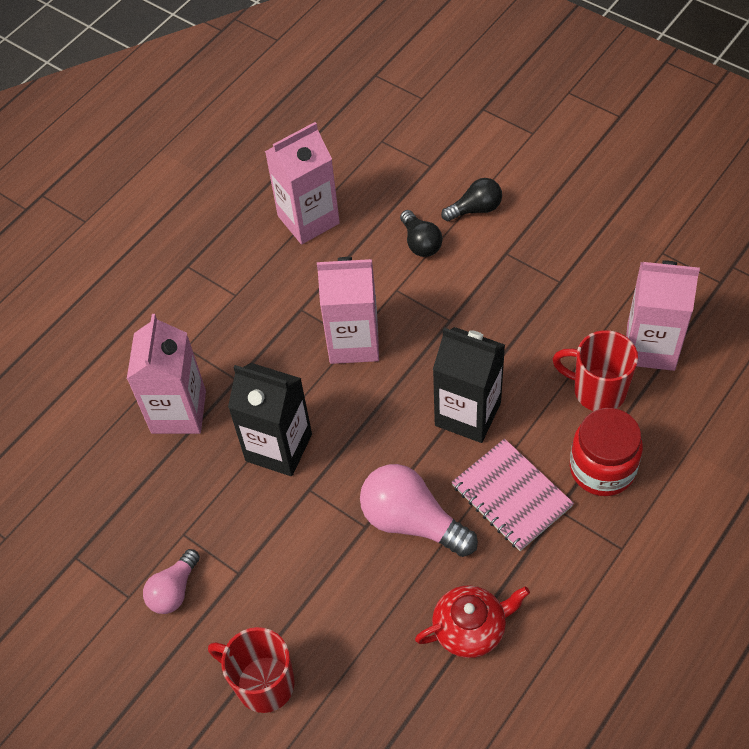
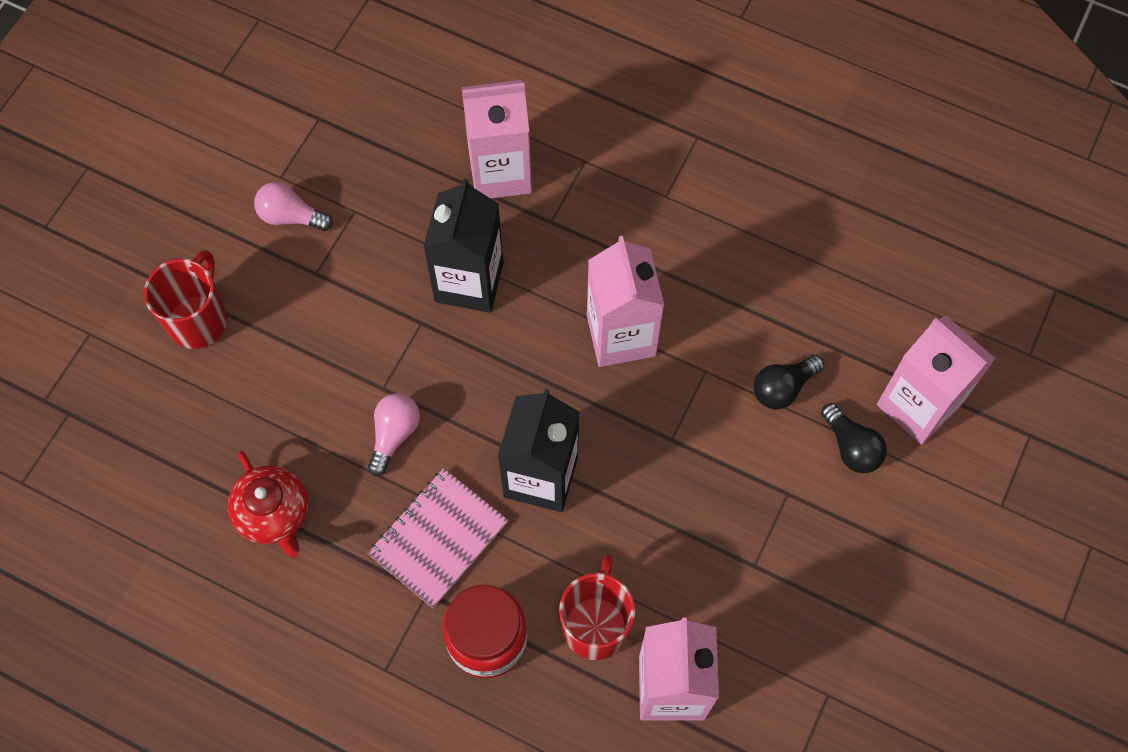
camera: 75 degrees right, 10 degrees up
pink carton [265,122,340,244] -> pink carton moved to [877,316,996,445]
pink light bulb [360,464,478,557] -> pink light bulb [368,393,420,476], size x0.59

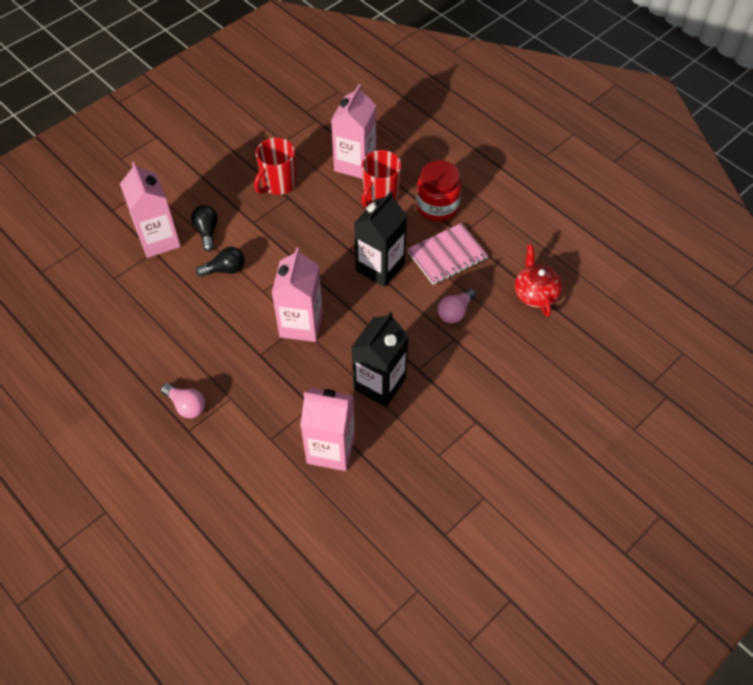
camera: 160 degrees left, 10 degrees down
red mug [144,250,227,349] -> red mug moved to [254,137,296,195]
pink light bulb [254,182,333,231] -> pink light bulb moved to [161,383,205,418]

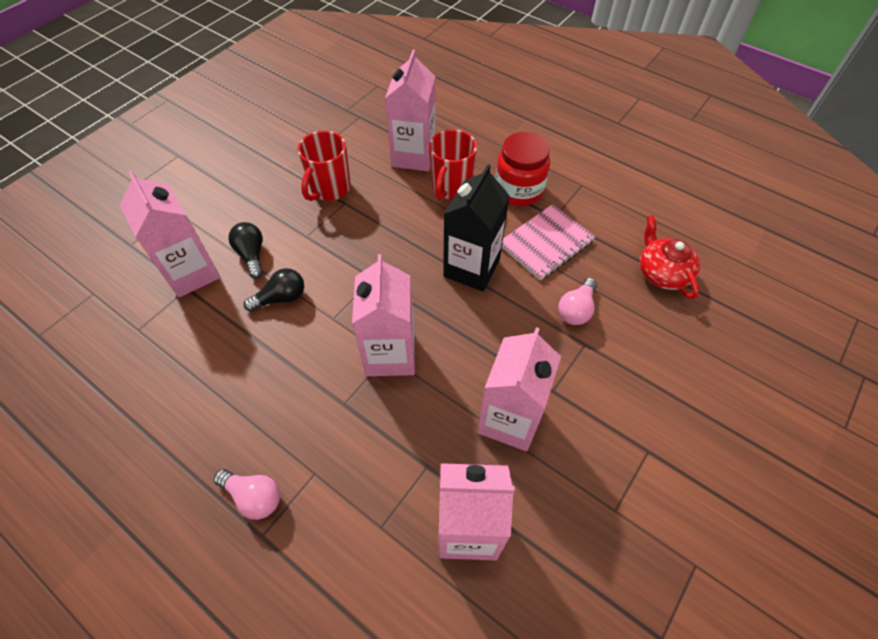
camera: 10 degrees left, 0 degrees up
black carton [351,311,409,407] -> pink carton [478,327,561,451]

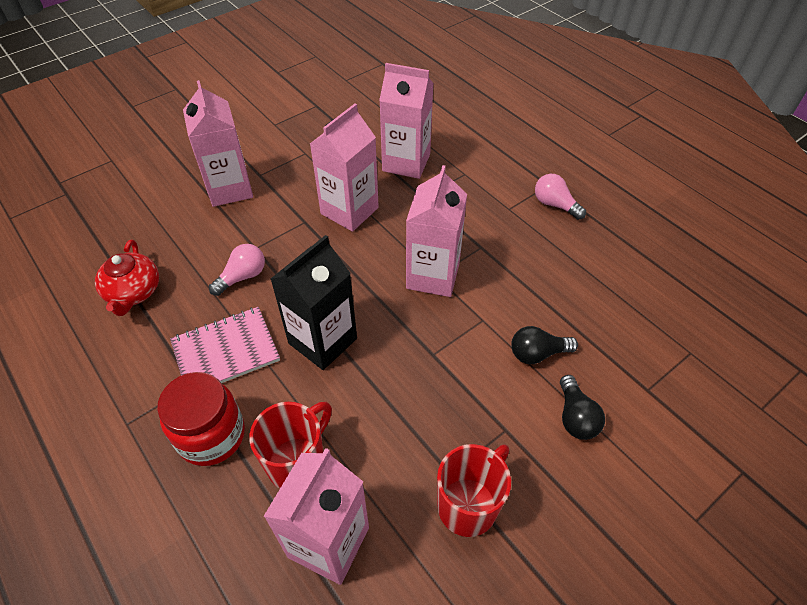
camera: 165 degrees left, 5 degrees down
pink carton [120,171,221,297] -> pink carton moved to [183,80,253,207]

